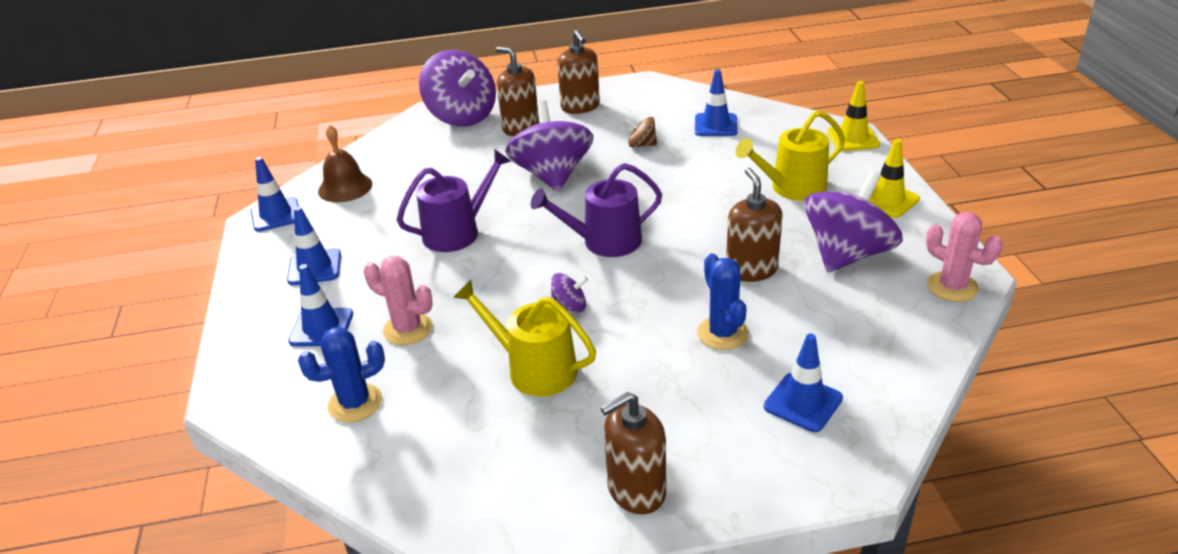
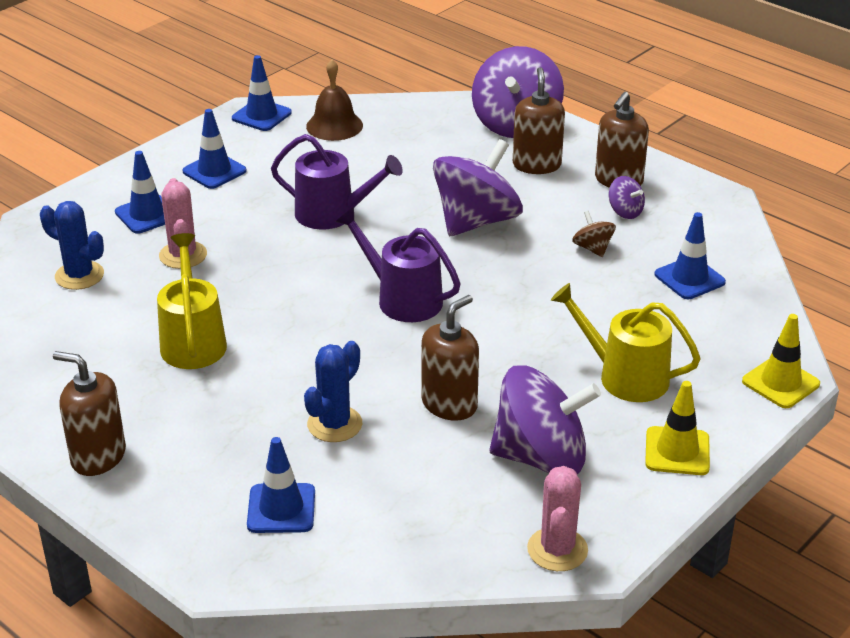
camera: 50 degrees right, 0 degrees up
purple spinning top [551,273,588,313] -> purple spinning top moved to [609,176,645,219]

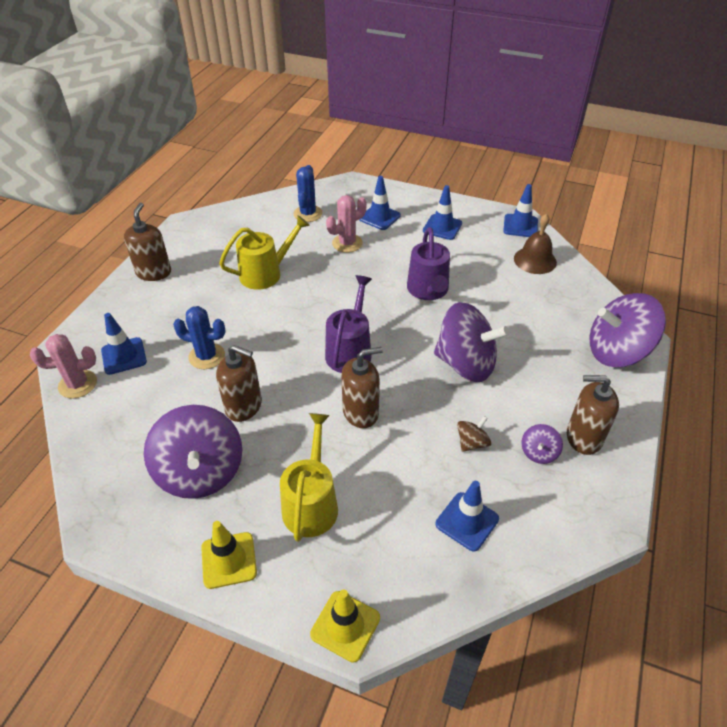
camera: 70 degrees right, 10 degrees up
brown soap dispenser [513,67,565,174] -> brown soap dispenser moved to [341,347,383,428]
pink cactus [527,466,588,571] -> pink cactus moved to [30,334,97,399]

